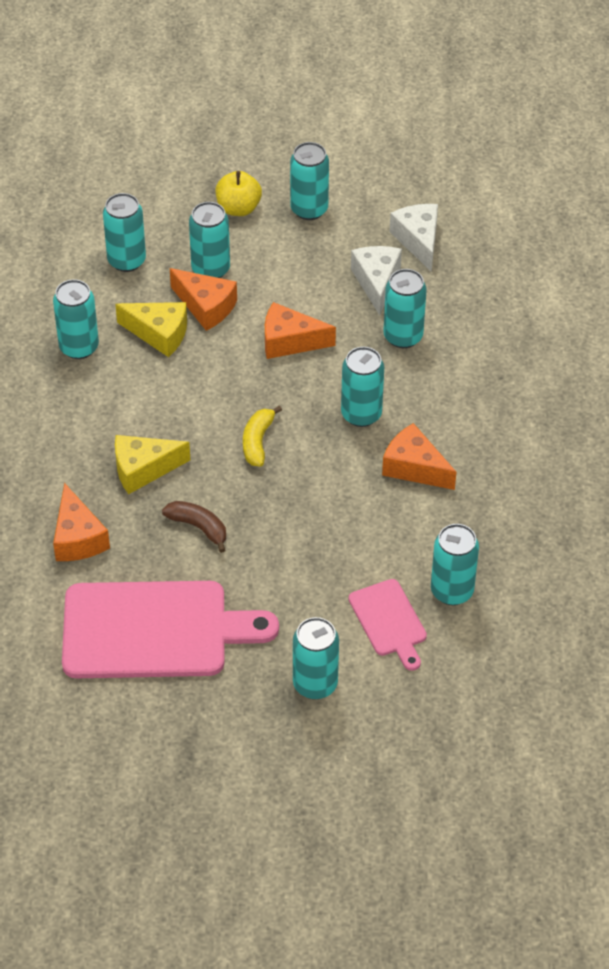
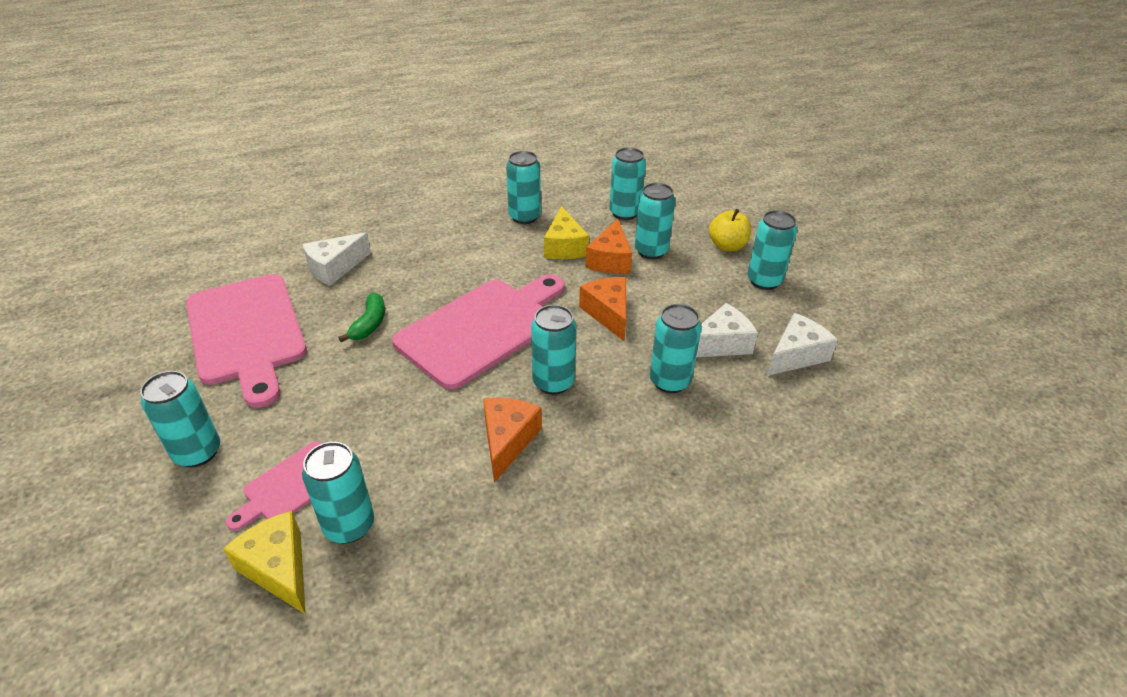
camera: 65 degrees right, 10 degrees down
orange cheese [53,483,110,561] -> white cheese [302,232,371,286]
yellow cheese [115,435,190,494] -> yellow cheese moved to [223,511,306,615]
brown banana [162,501,226,553] -> green banana [338,293,385,342]
yellow banana [243,405,282,467] -> pink cutting board [392,274,565,390]

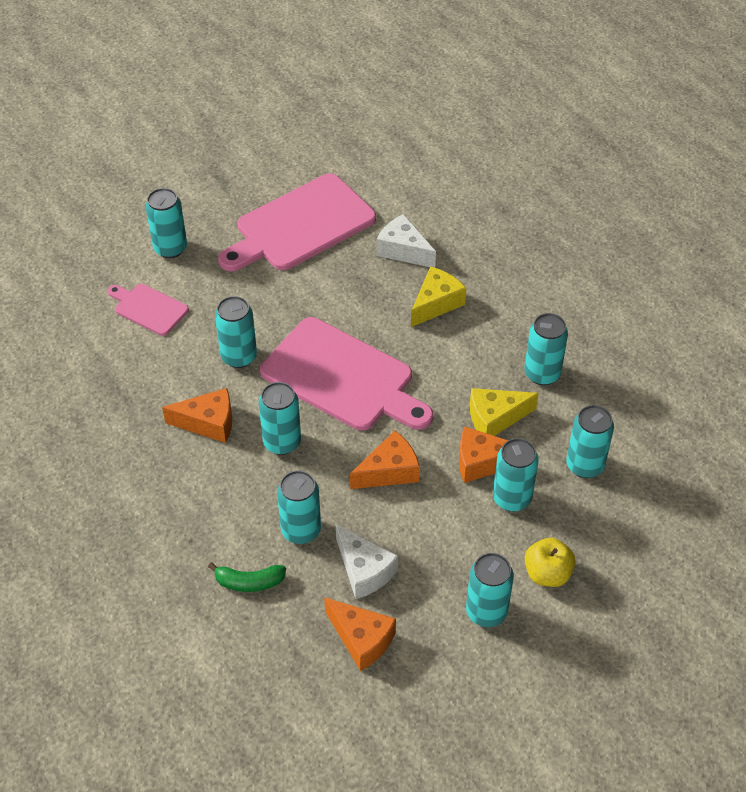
camera: 80 degrees right, 10 degrees up
yellow cheese [223,511,306,615] -> yellow cheese moved to [411,266,466,327]
turquoise can [302,442,374,544] -> turquoise can moved to [215,296,257,368]
green banana [338,293,385,342] -> green banana moved to [208,562,286,592]
white cheese [767,313,838,376] -> orange cheese [324,597,396,671]

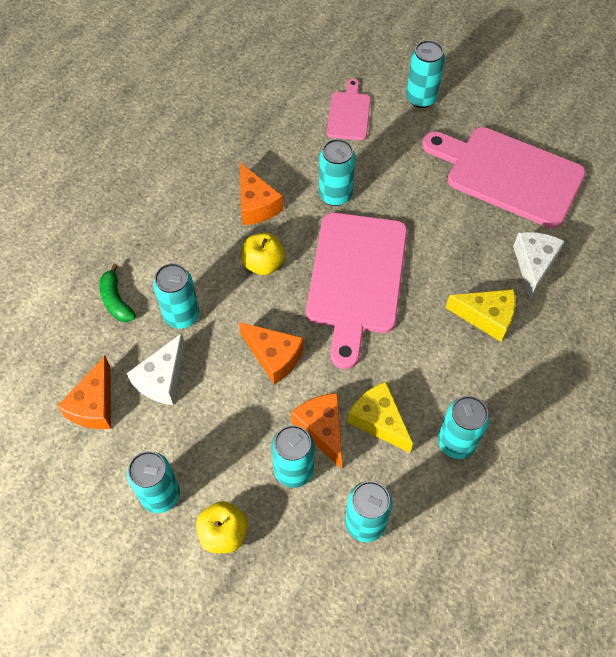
camera: 65 degrees right, 10 degrees up
turquoise can [259,382,301,455] -> yellow apple [241,233,285,275]

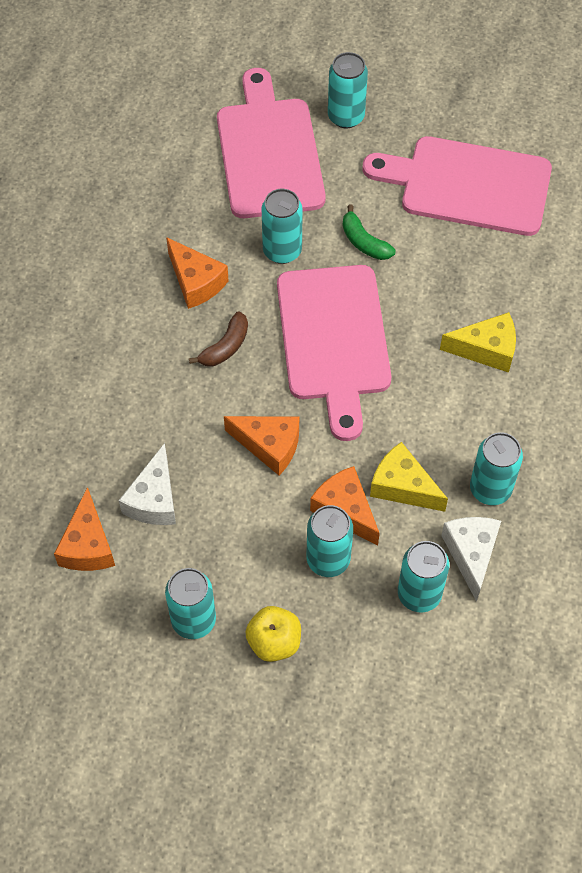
camera: 15 degrees left, 0 degrees up
green banana [100,264,136,322] -> green banana moved to [343,205,396,260]
turquoise can [153,263,199,329] -> none
yellow apple [241,233,285,275] -> brown banana [189,311,248,366]
pink cutting board [327,79,371,140] -> pink cutting board [217,68,326,218], size x2.00
white cheese [513,232,565,298] -> white cheese moved to [441,517,501,602]

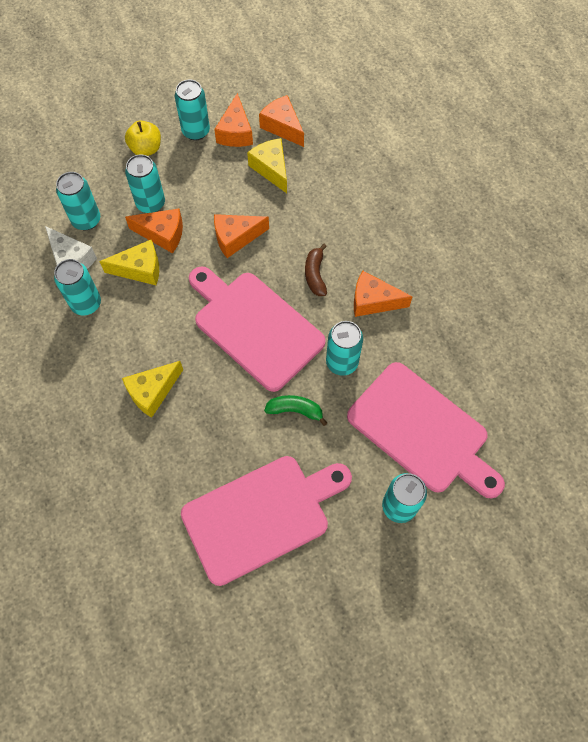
camera: 140 degrees right, 5 degrees up
white cheese [119,443,176,525] -> yellow cheese [247,138,287,193]
none -> orange cheese [214,93,253,147]

